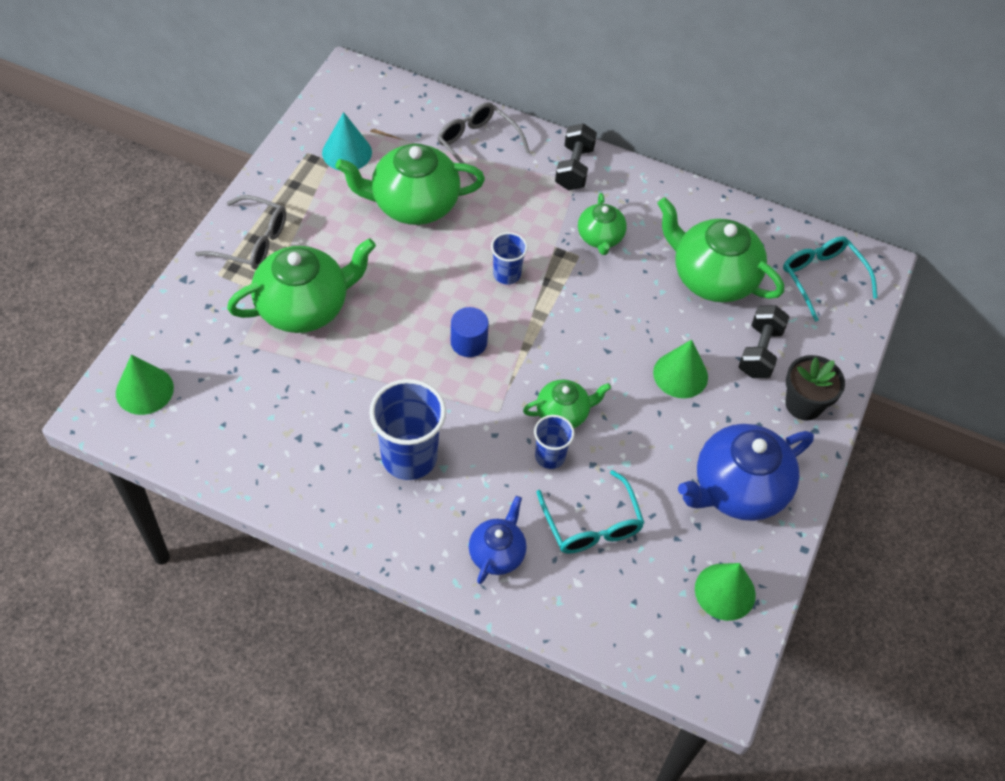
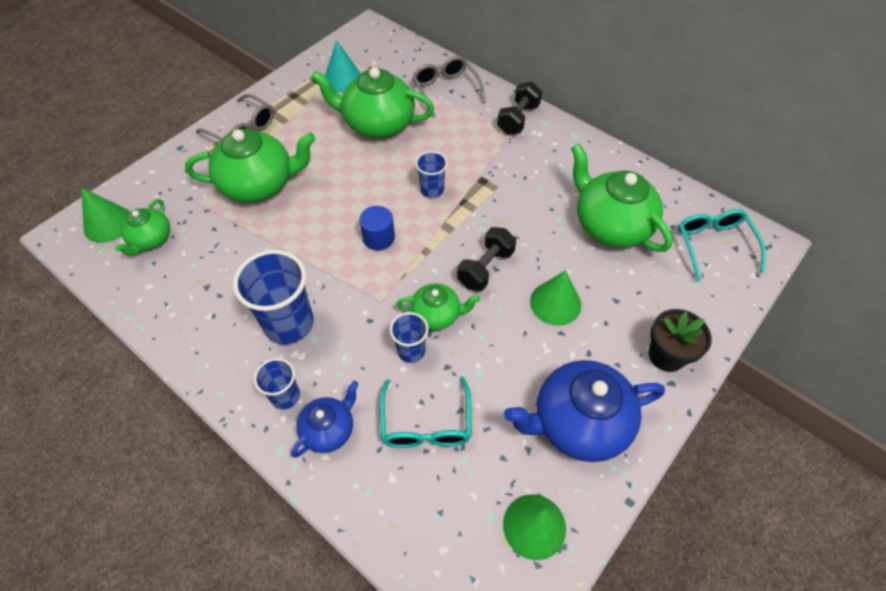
camera: 20 degrees right, 0 degrees up
green teapot [578,193,627,255] -> green teapot moved to [115,199,170,256]
black dumbbell [739,305,790,378] -> black dumbbell moved to [457,227,516,291]
none -> blue cup [254,358,300,409]

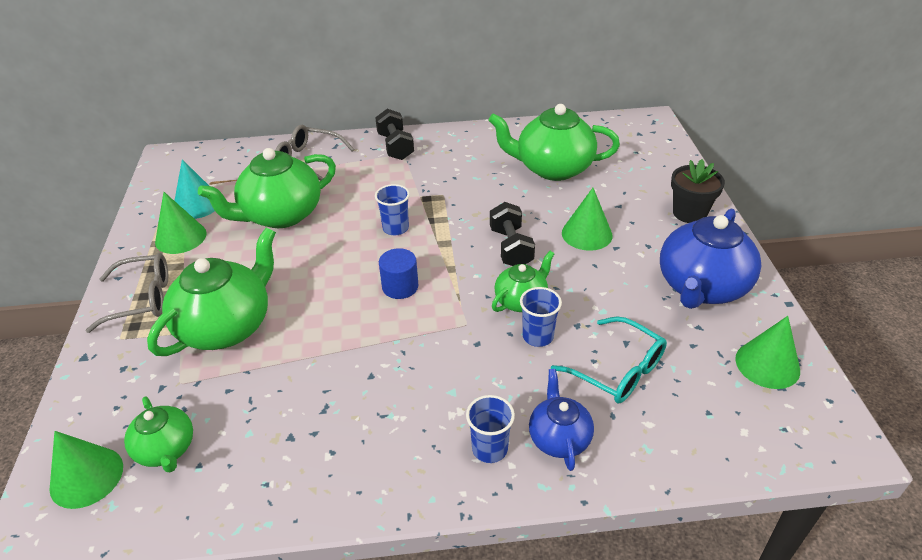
camera: 45 degrees left, 15 degrees down
blue cup [233,250,314,344] -> none
turquoise glasses [678,209,766,282] -> none
none -> green cone [155,192,207,254]

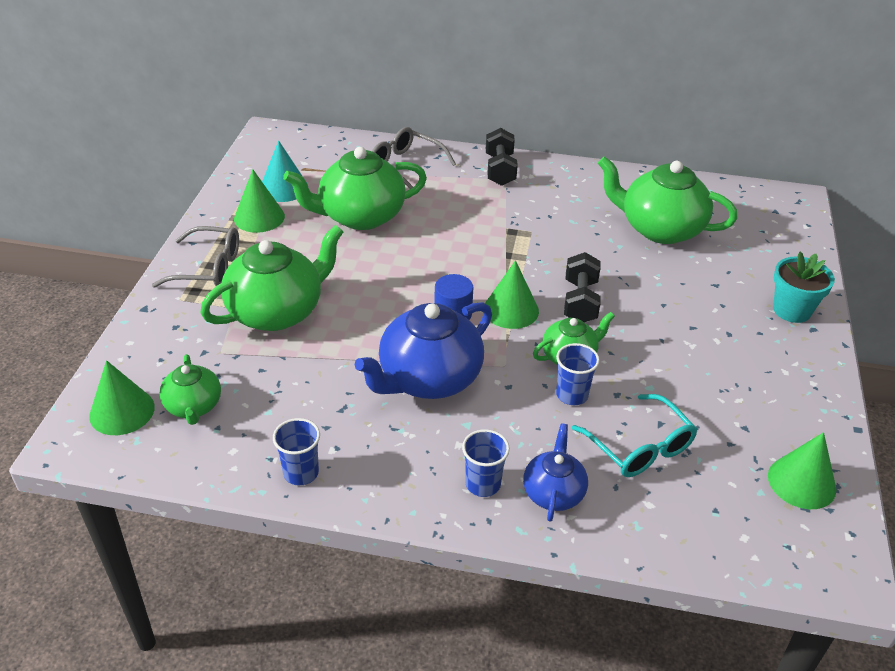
camera: 15 degrees right, 0 degrees up
blue cup [375,184,410,235] -> blue cup moved to [273,418,320,485]
green cone [562,188,613,251] -> green cone moved to [485,260,539,329]
blue teapot [660,209,761,309] -> blue teapot moved to [355,302,492,399]
black flower pot [671,159,725,223] -> turquoise flower pot [773,252,835,323]

